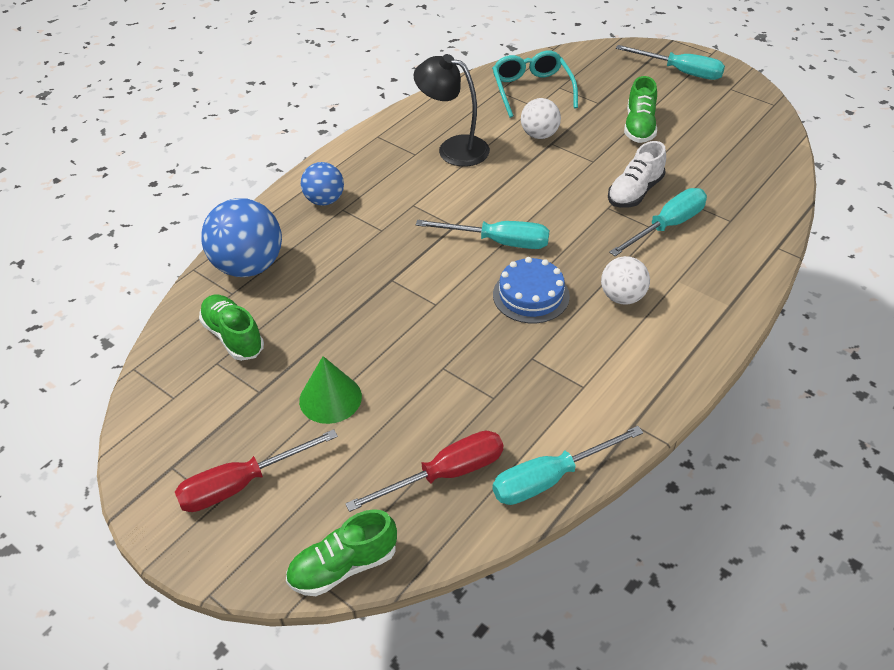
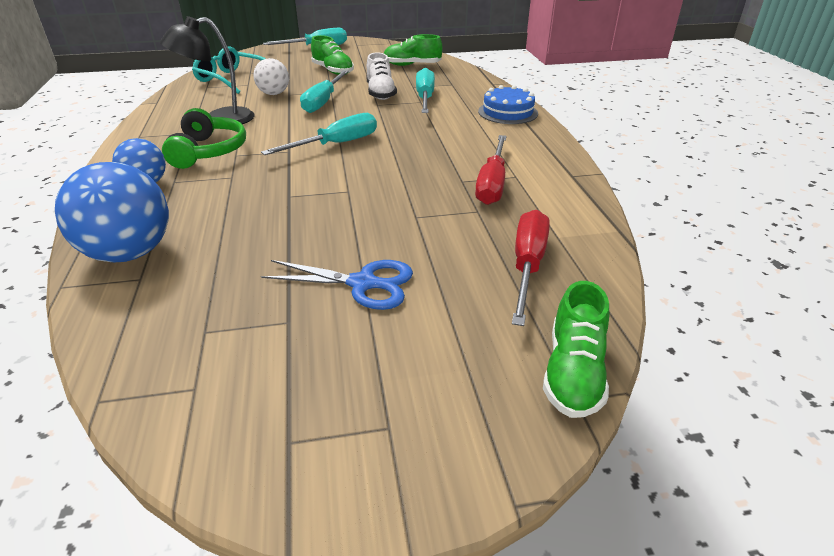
camera: 50 degrees left, 10 degrees down
red screwdriver [175,429,338,512] -> red screwdriver moved to [475,135,507,205]
green shoe [199,295,264,361] -> green shoe moved to [384,34,443,66]
green cone [299,356,362,424] -> blue scissors [261,260,413,310]
blue cake [493,257,570,323] -> blue cake moved to [478,85,538,124]
turquoise screwdriver [493,426,643,505] -> turquoise screwdriver moved to [300,70,349,113]
white ball [601,256,650,305] -> none
none -> green headphones [162,108,246,169]

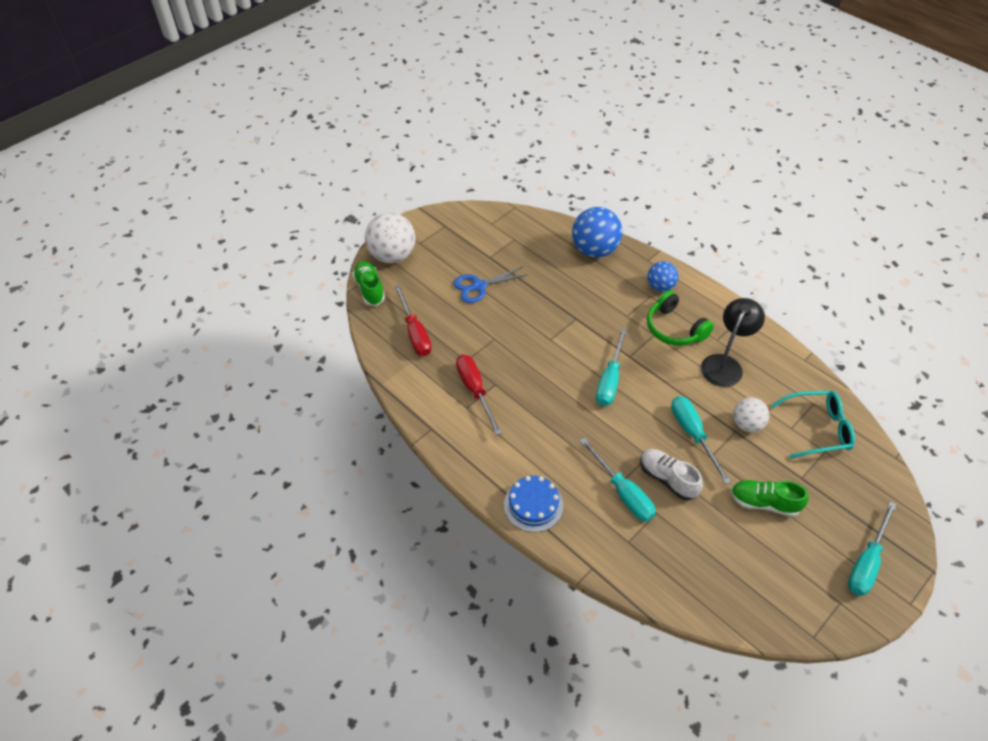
camera: 145 degrees right, 15 degrees up
green shoe [384,34,443,66] -> none
none -> white ball [365,212,416,263]

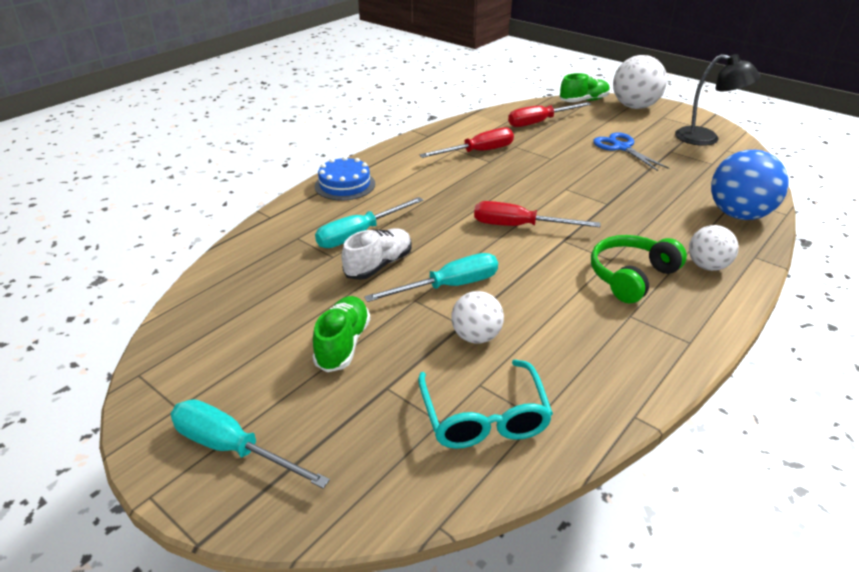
camera: 85 degrees right, 15 degrees down
turquoise screwdriver [596,328,627,406] -> red screwdriver [474,201,600,227]
blue ball [647,261,678,292] -> white ball [689,225,739,271]
black lamp [701,298,765,387] -> black lamp moved to [675,54,761,146]

